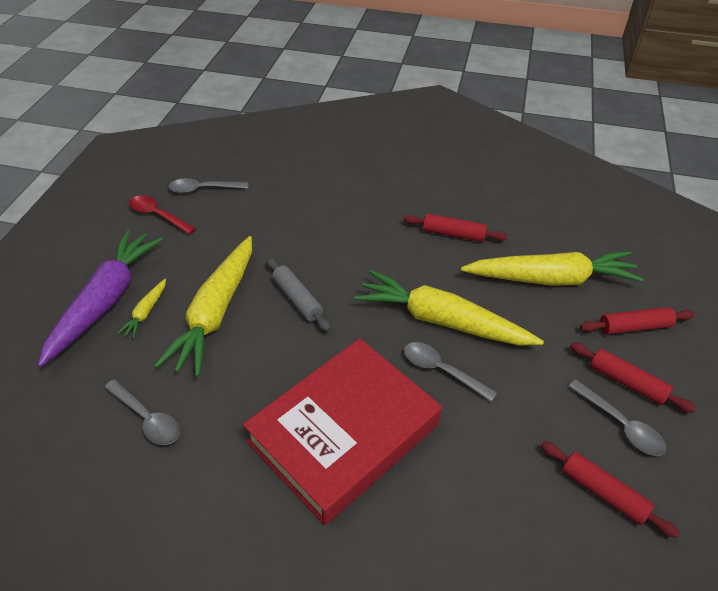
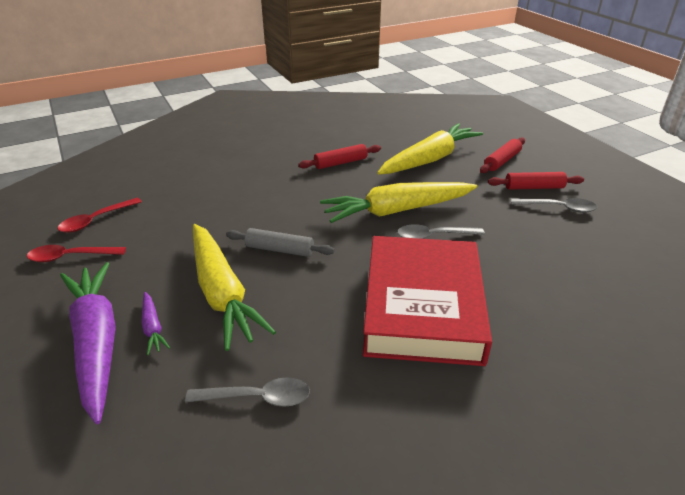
camera: 40 degrees left, 10 degrees down
yellow carrot [117,279,166,338] -> purple carrot [141,292,170,355]
grey spoon [168,178,248,193] -> red spoon [57,198,142,233]
red rolling pin [541,441,680,538] -> none

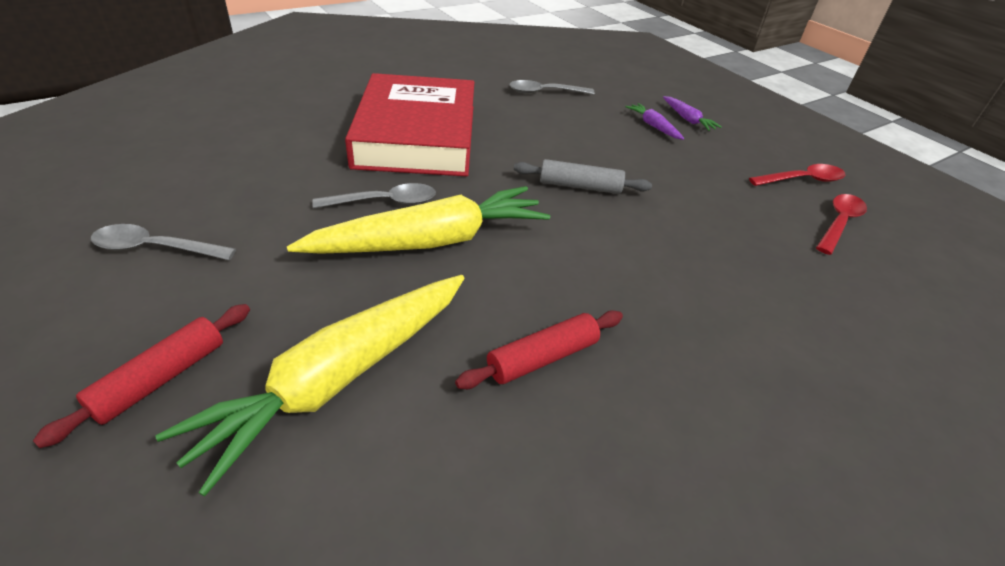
camera: 170 degrees right, 5 degrees up
purple carrot [60,262,116,424] -> purple carrot [663,96,722,131], size x0.43
yellow carrot [193,224,276,351] -> none
red rolling pin [488,172,584,190] -> none

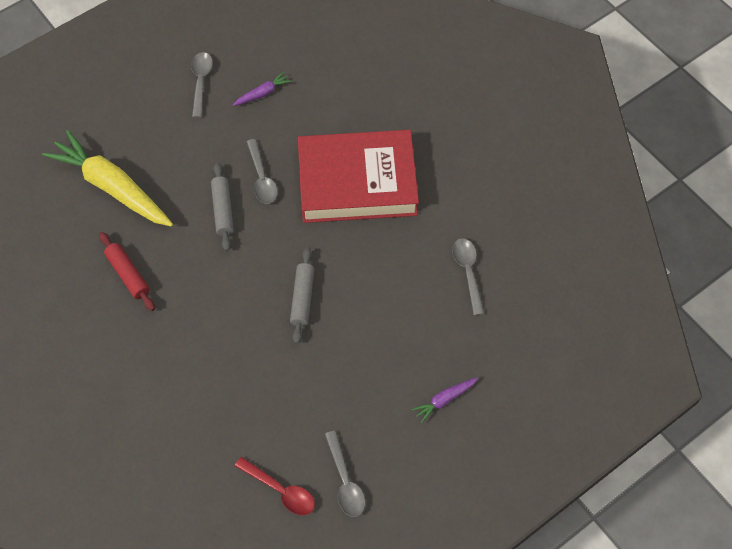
camera: 90 degrees right, 20 degrees up
red rolling pin [33,304,250,448] -> none
yellow carrot [287,186,550,254] -> grey rolling pin [211,163,234,251]
purple carrot [625,103,684,140] -> purple carrot moved to [233,71,292,106]
red spoon [749,164,845,186] -> grey spoon [325,431,365,517]

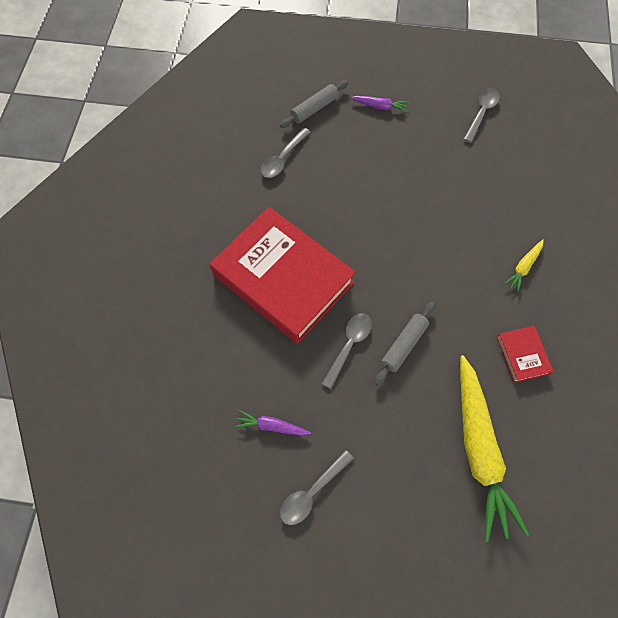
camera: 135 degrees left, 5 degrees up
red rolling pin [99,232,155,311] -> red book [496,326,554,383]
red spoon [235,457,315,515] -> none
grey rolling pin [290,247,314,344] -> grey rolling pin moved to [280,80,349,128]
none -> yellow carrot [504,240,544,292]

